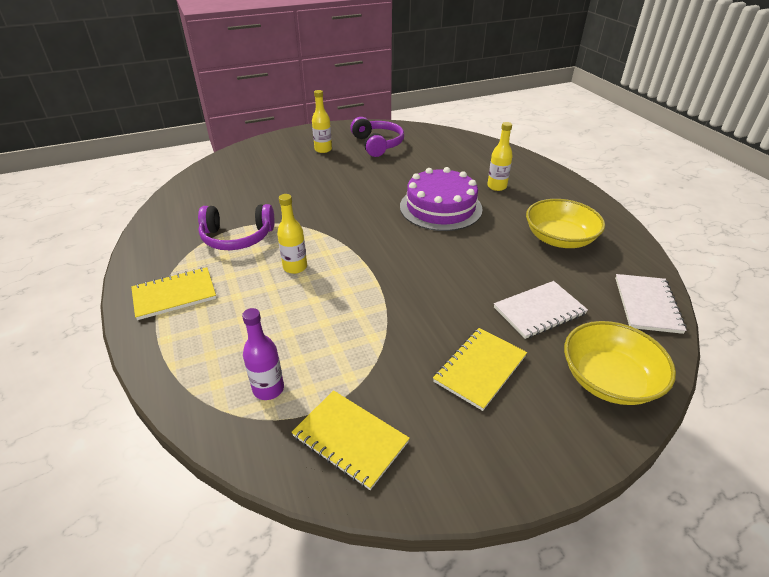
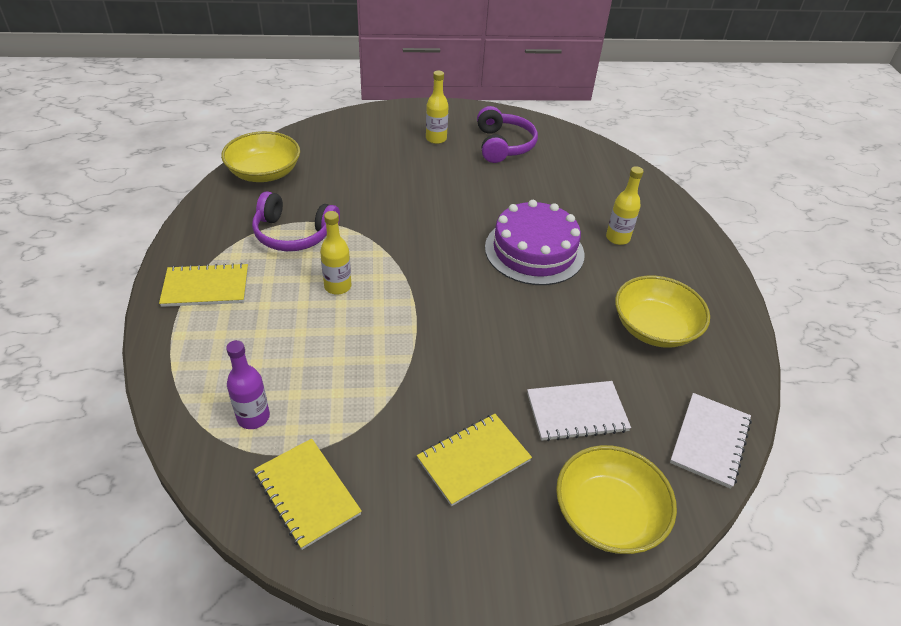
camera: 15 degrees right, 5 degrees up
none -> yellow bowl [221,131,300,182]

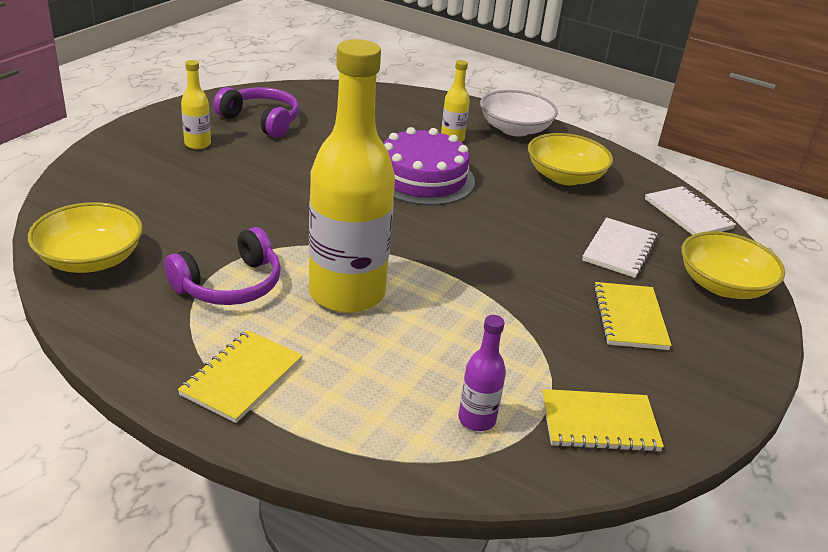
camera: 55 degrees left, 10 degrees down
yellow bottle [320,211,351,295] -> yellow bottle [309,39,395,313], size x2.35
none -> white bowl [480,90,558,137]

